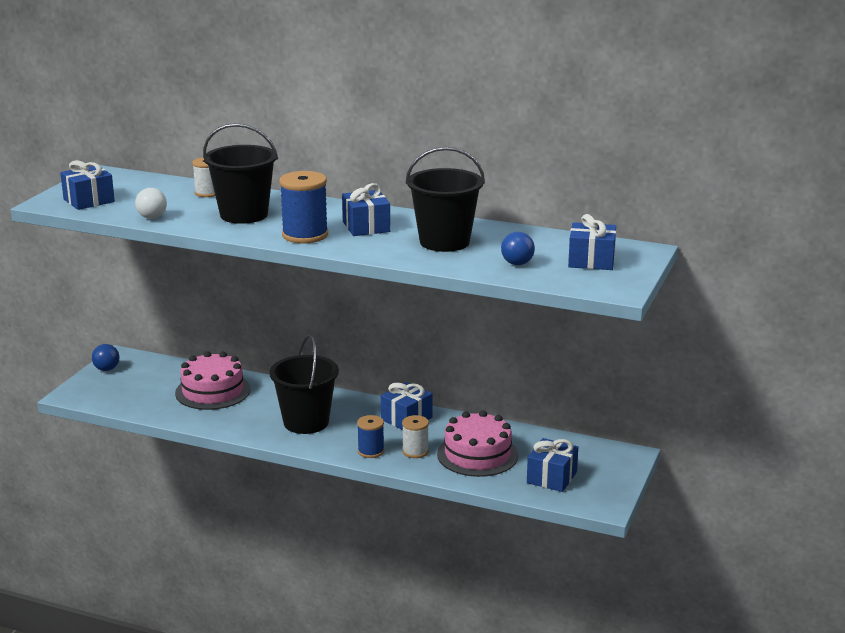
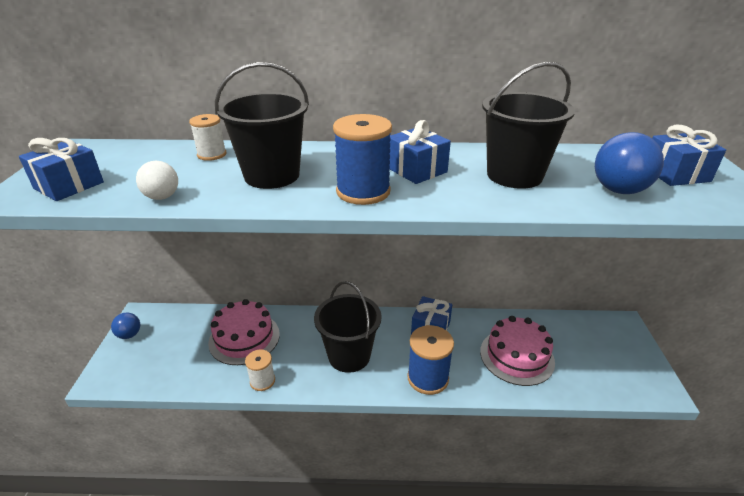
camera: 20 degrees left, 10 degrees up
blue spool [357,415,384,458] -> blue spool [407,325,454,395], size x1.66
white spool [402,415,429,458] -> white spool moved to [245,350,275,391]
blue ball [501,232,535,265] -> blue ball [595,132,664,194], size x1.59
blue gift [527,438,578,492] -> none

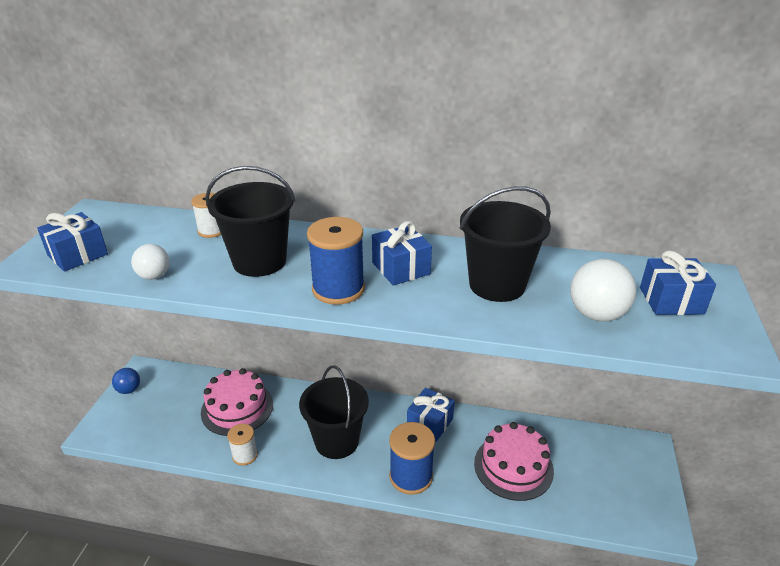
camera: 10 degrees right, 0 degrees up
blue ball [595,132,664,194] -> white ball [570,259,636,321]

